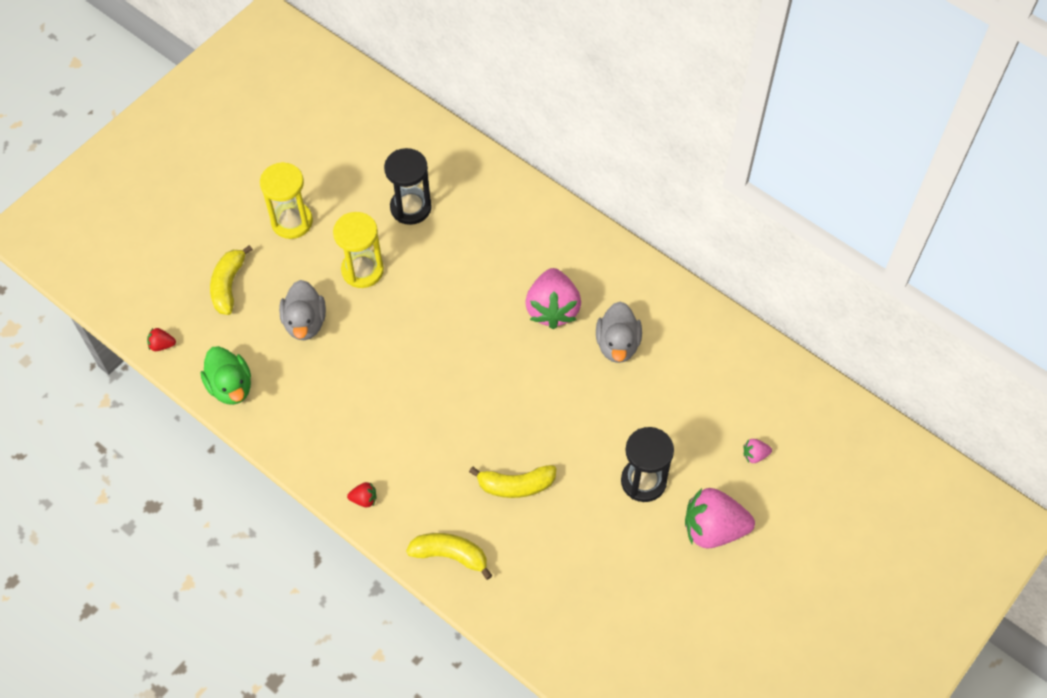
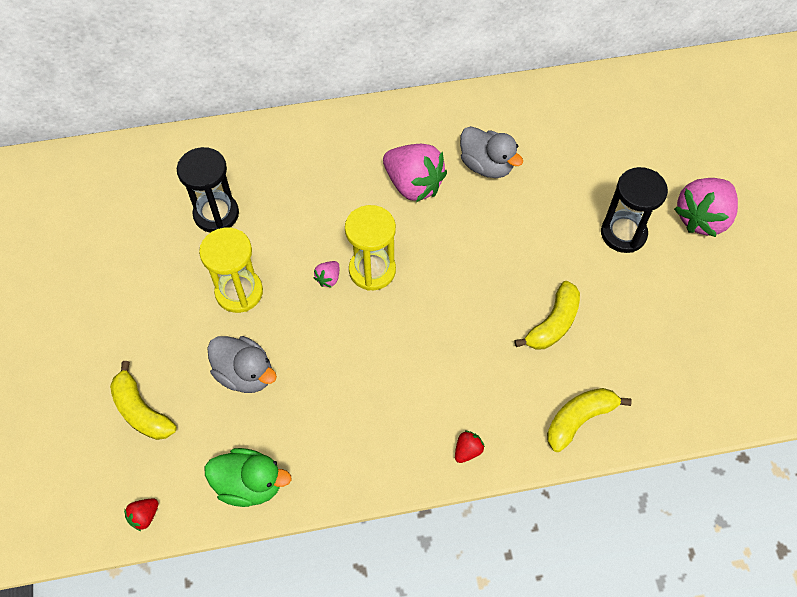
camera: 50 degrees left, 0 degrees up
yellow hourglass [260,162,313,239] -> yellow hourglass moved to [345,205,396,291]
pink strawberry [744,439,772,463] -> pink strawberry moved to [314,261,339,287]

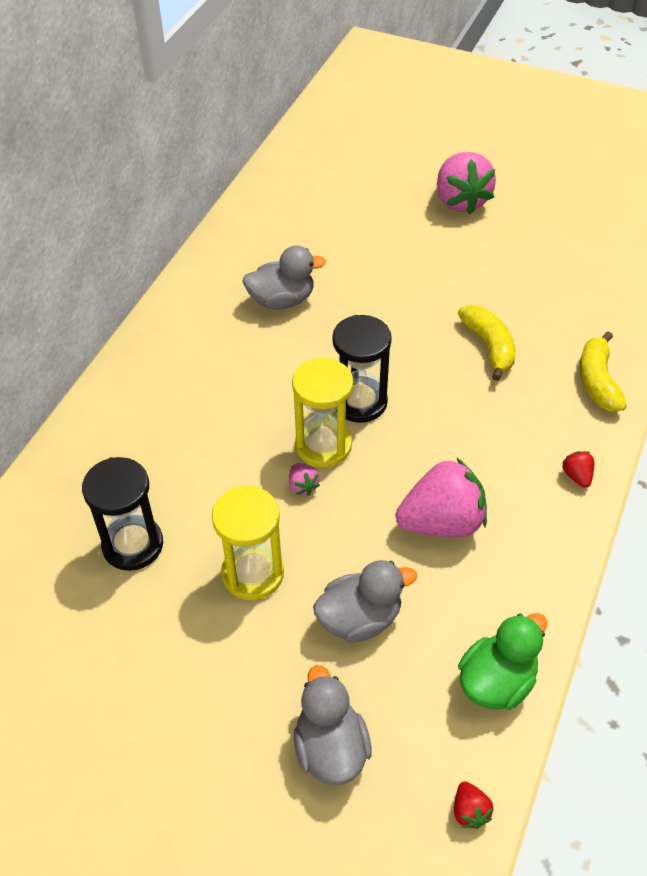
camera: 55 degrees left, 10 degrees down
yellow banana [110,361,177,440] -> grey duck [294,665,372,785]
pink strawberry [383,144,447,202] -> pink strawberry moved to [396,457,487,537]
black hourglass [601,167,668,253] -> black hourglass moved to [332,315,392,423]

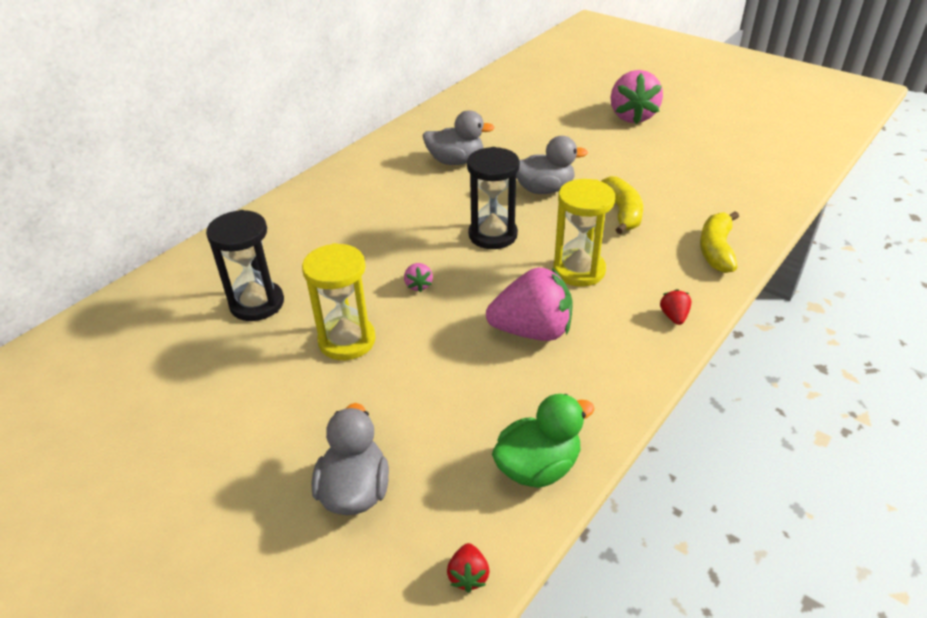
camera: 15 degrees right, 10 degrees down
yellow hourglass [292,358,353,468] -> yellow hourglass moved to [553,179,615,287]
grey duck [313,560,417,643] -> grey duck moved to [516,136,588,194]

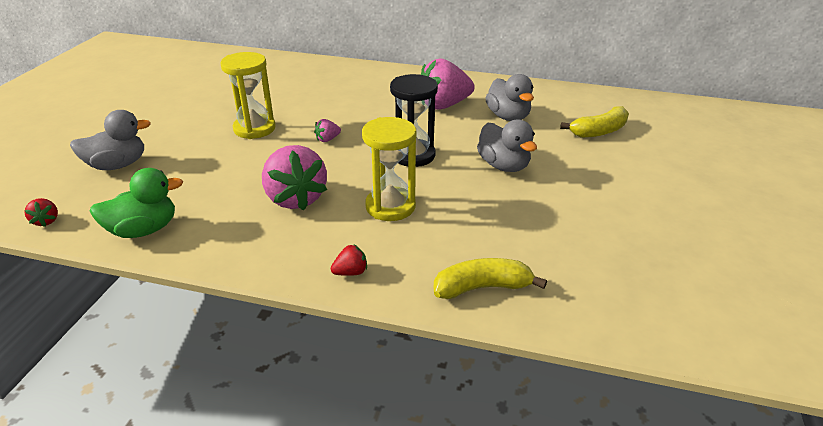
camera: 65 degrees right, 5 degrees down
black hourglass [206,210,284,321] -> none
red strawberry [447,543,489,593] -> red strawberry turned 90 degrees counterclockwise [24,198,58,227]
green duck [492,394,595,488] -> green duck turned 60 degrees counterclockwise [90,168,183,238]
yellow banana [601,176,643,234] -> yellow banana moved to [560,106,629,138]
pink strawberry [610,70,663,124] -> pink strawberry moved to [421,58,475,110]

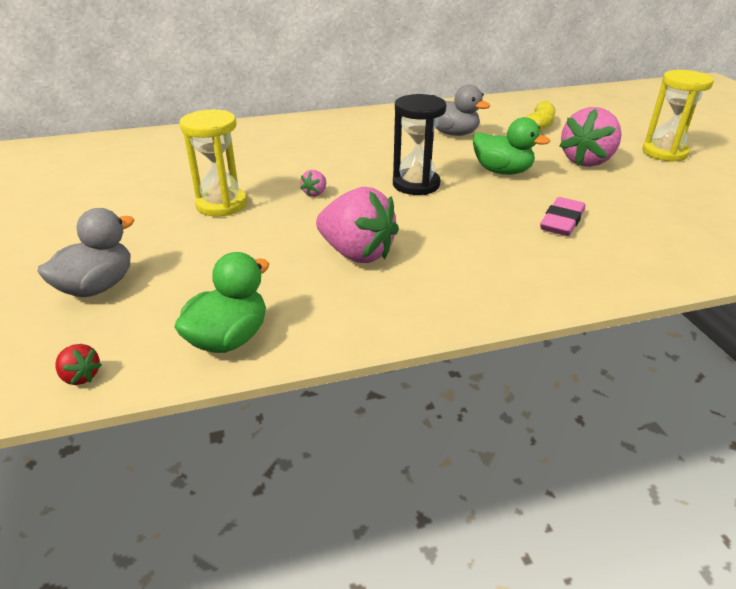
camera: 30 degrees left, 0 degrees up
red strawberry [331,244,367,276] -> none
yellow hourglass [362,117,417,221] -> yellow hourglass moved to [642,70,714,162]
pink strawberry [421,58,475,110] -> pink strawberry moved to [559,107,622,167]
yellow banana [434,258,547,299] -> none
grey duck [477,120,537,172] -> green duck [473,117,550,175]
none -> pink eraser [540,197,585,236]

